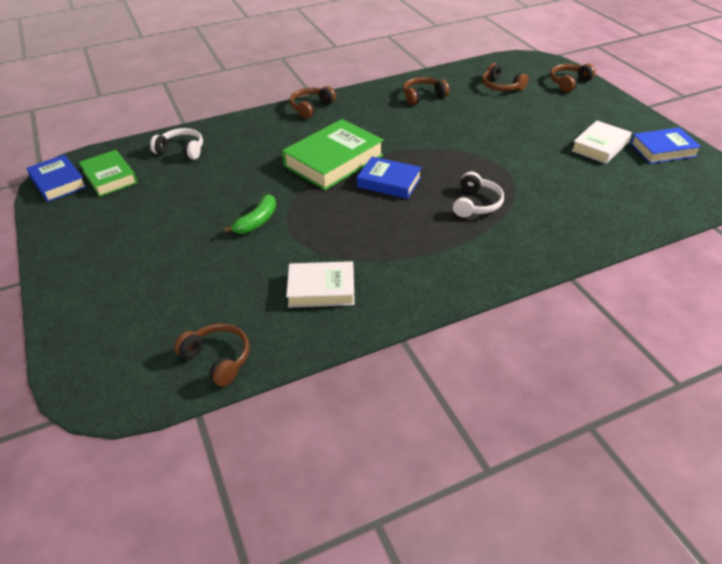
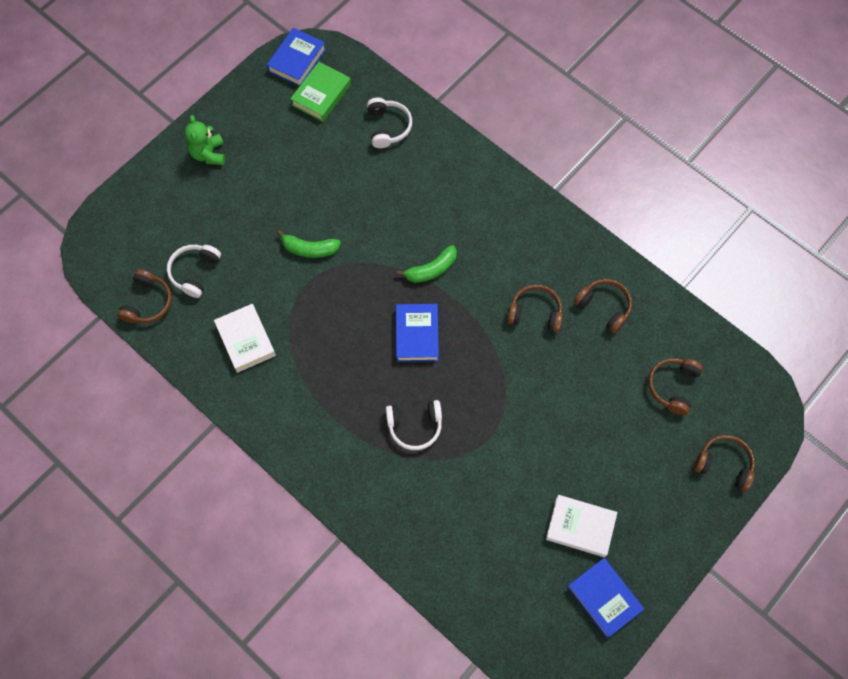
camera: 65 degrees right, 25 degrees up
green book [282,119,384,190] -> green banana [397,245,457,283]
brown headphones [290,86,336,119] -> brown headphones moved to [507,284,563,333]
none -> white headphones [167,245,221,298]
none -> green teddy bear [185,115,225,165]

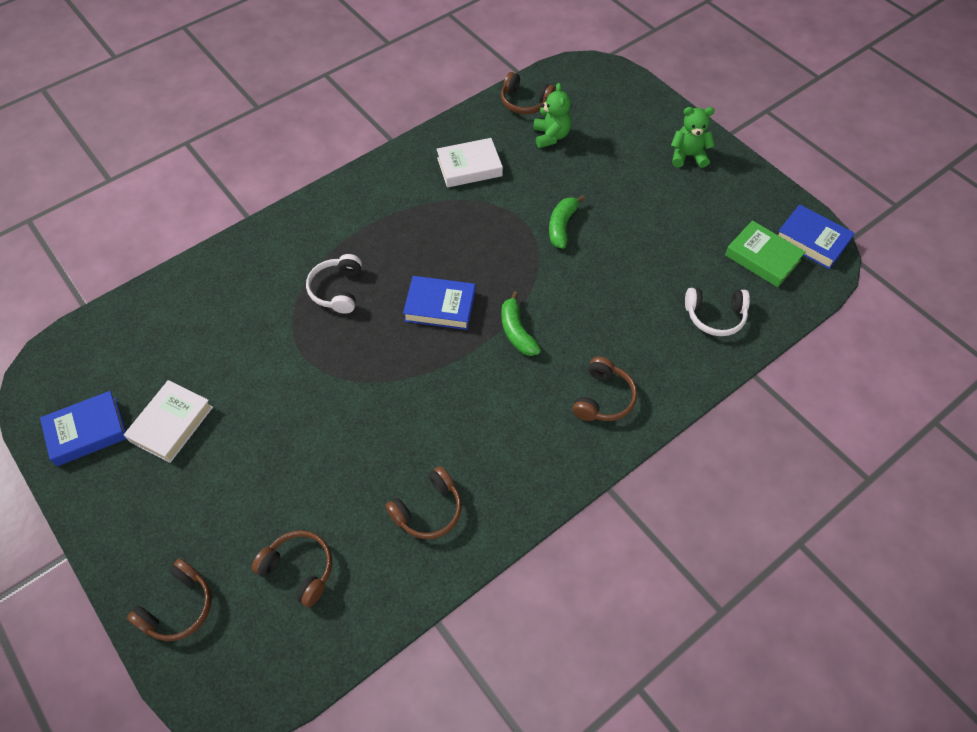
camera: 100 degrees right, 10 degrees down
white headphones [167,245,221,298] -> green teddy bear [533,83,571,148]
brown headphones [507,284,563,333] -> brown headphones moved to [572,357,637,421]

